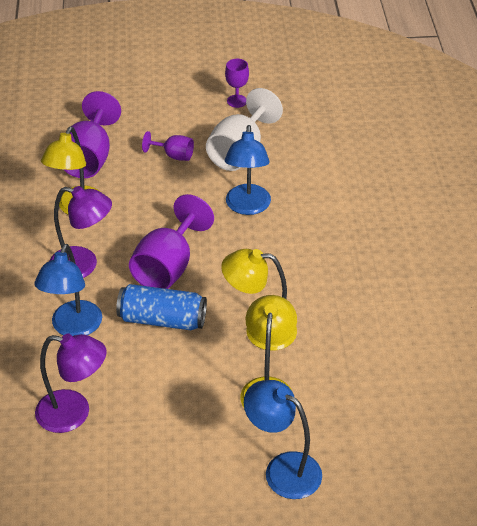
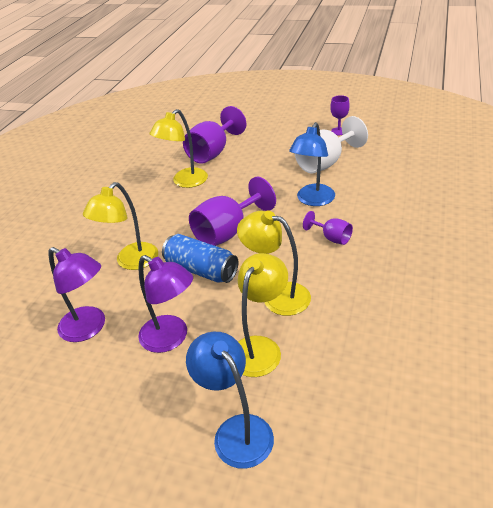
camera: 25 degrees right, 5 degrees down
blue lamp [35,244,102,336] -> yellow lamp [83,182,158,270]
purple lamp [50,186,112,278] -> purple lamp moved to [138,255,193,353]
purple goblet [142,131,194,161] -> purple goblet moved to [303,211,353,245]

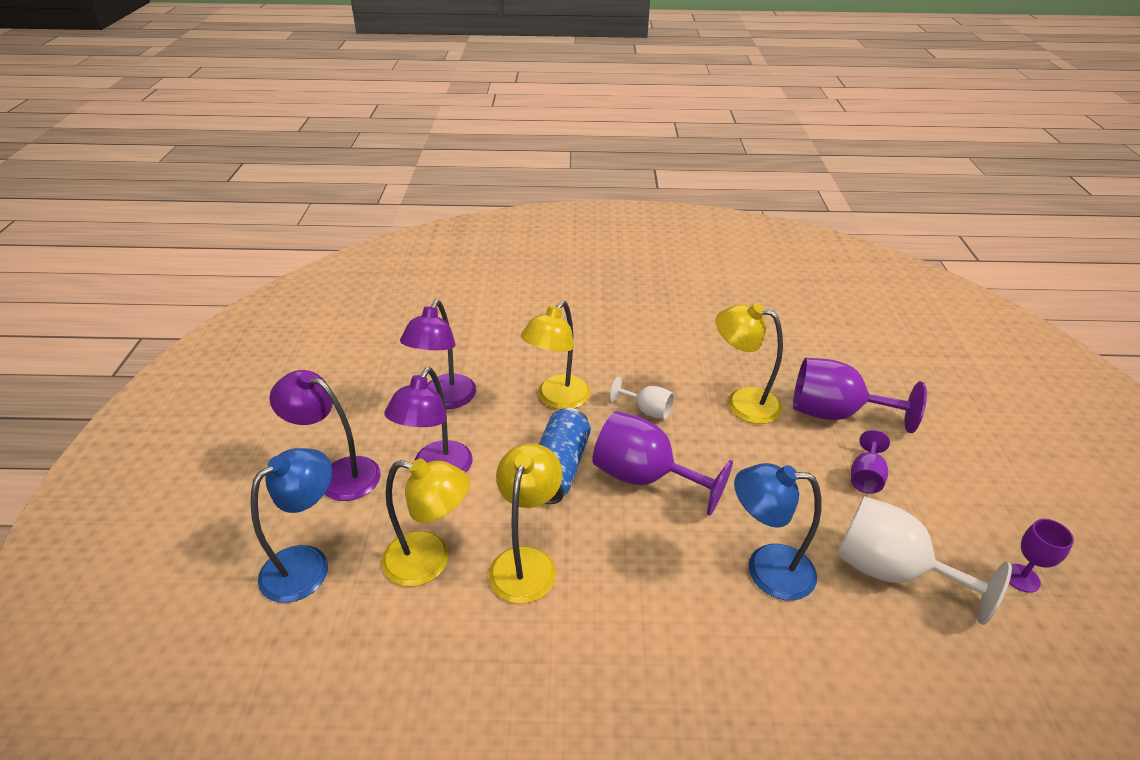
camera: 70 degrees right, 0 degrees up
yellow lamp [83,182,158,270] -> yellow lamp turned 75 degrees counterclockwise [521,300,591,410]
purple goblet [303,211,353,245] -> purple goblet moved to [851,430,890,494]
none -> purple lamp [269,370,381,501]
none -> white goblet [610,377,674,419]

